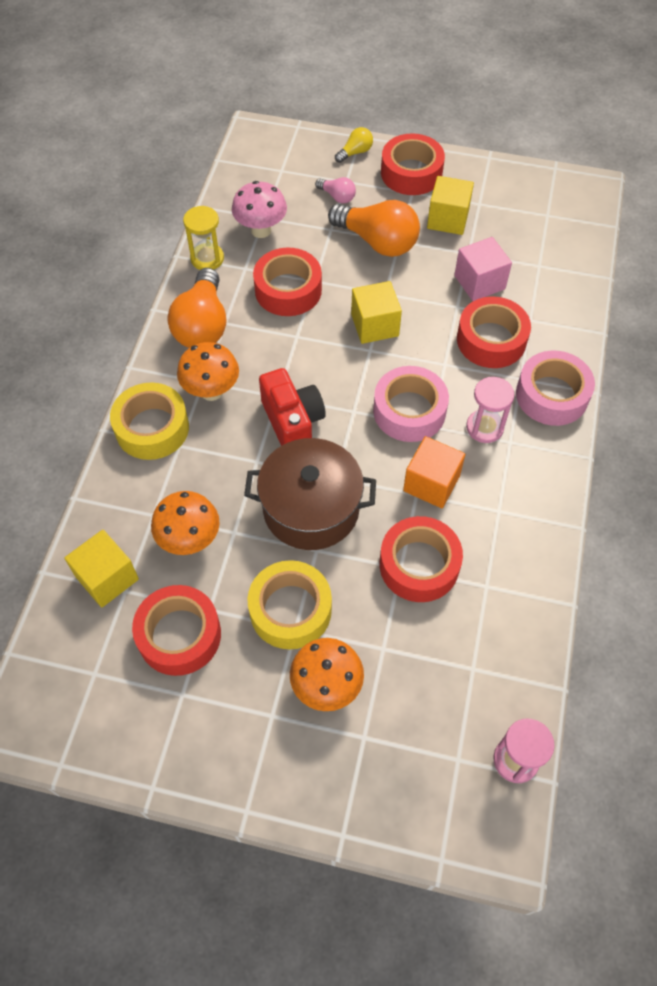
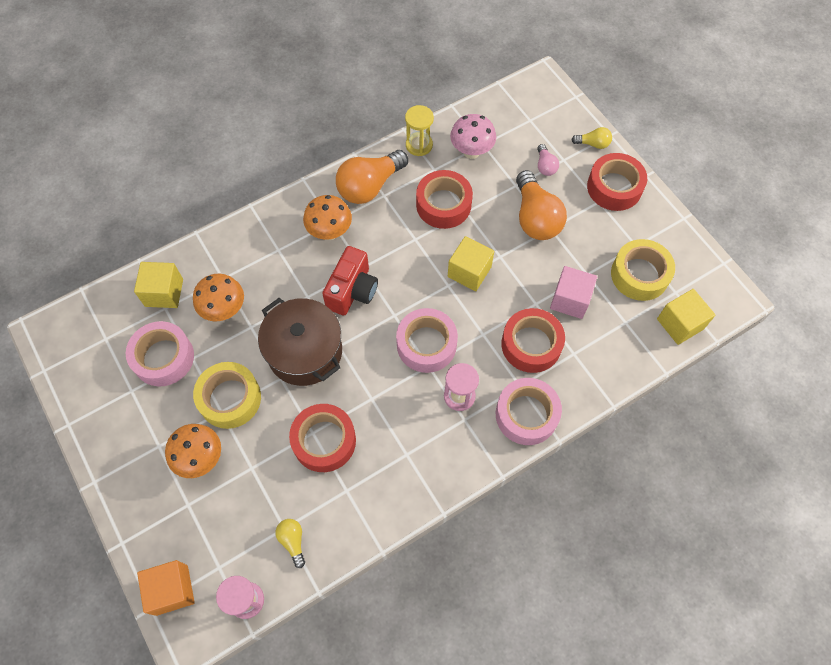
camera: 45 degrees right, 5 degrees up
yellow tape [110,383,189,460] -> yellow tape moved to [611,239,675,301]
red tape [132,585,221,676] -> pink tape [126,321,194,386]
orange cube [403,436,465,508] -> orange cube moved to [137,560,195,616]
yellow cube [427,176,474,235] -> yellow cube moved to [657,289,716,345]
none -> yellow light bulb [275,519,305,568]

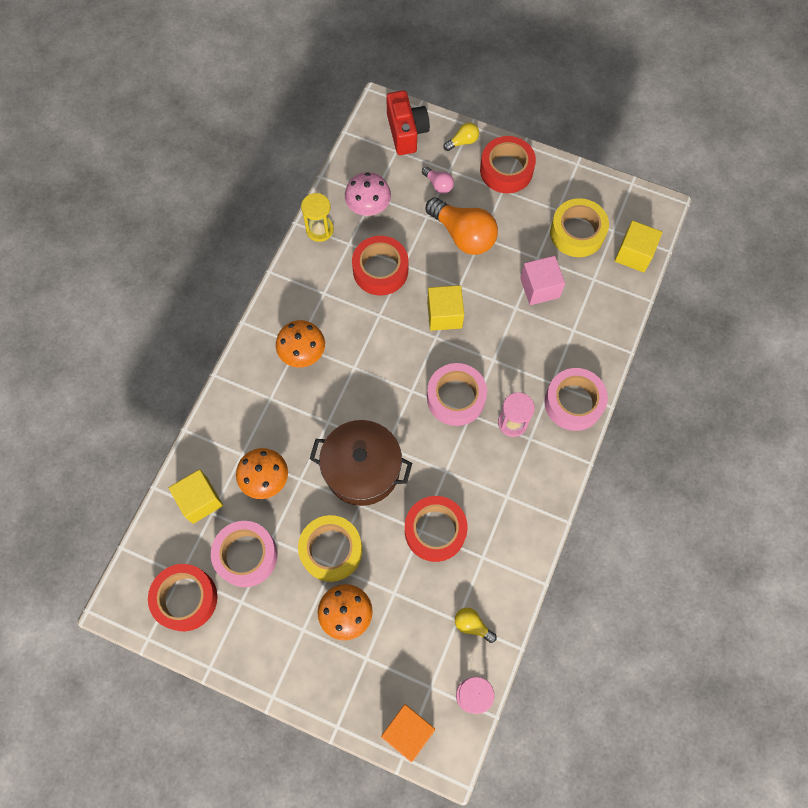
camera: 35 degrees left, 5 degrees up
red camera [322,246,378,315] -> red camera moved to [386,90,430,155]
orange light bulb [336,150,408,204] -> none
red tape [501,308,565,373] -> red tape moved to [148,564,218,631]

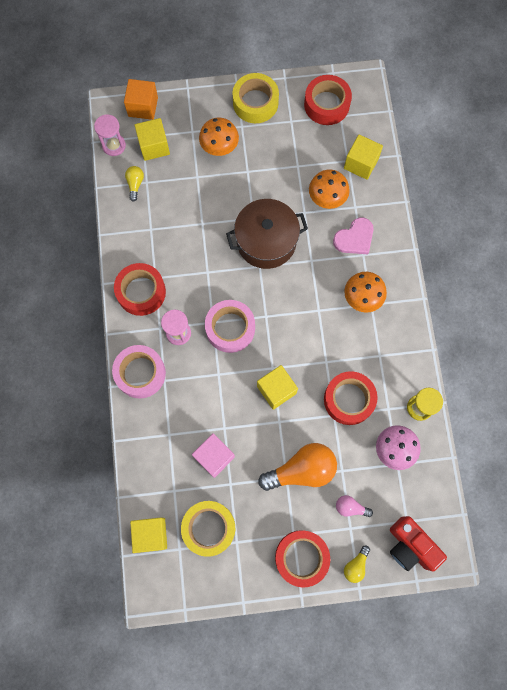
camera: 150 degrees right, 5 degrees up
pink tape [211,521,277,587] -> none
yellow tape [298,515,362,582] -> yellow tape moved to [232,73,279,123]
red tape [405,496,468,562] -> red tape moved to [114,263,166,316]
orange light bulb [426,197,498,255] -> orange light bulb turned 150 degrees clockwise [258,443,337,491]
yellow light bulb [455,608,497,643] -> yellow light bulb turned 90 degrees counterclockwise [125,166,144,202]
none -> yellow cube [134,118,170,161]
none -> pink heart [333,217,374,254]

